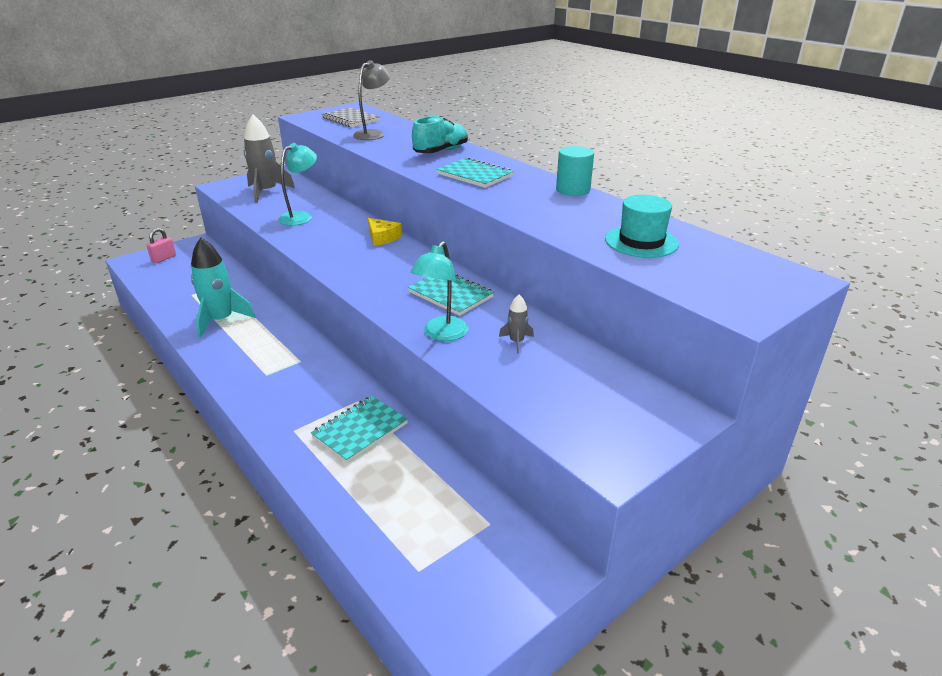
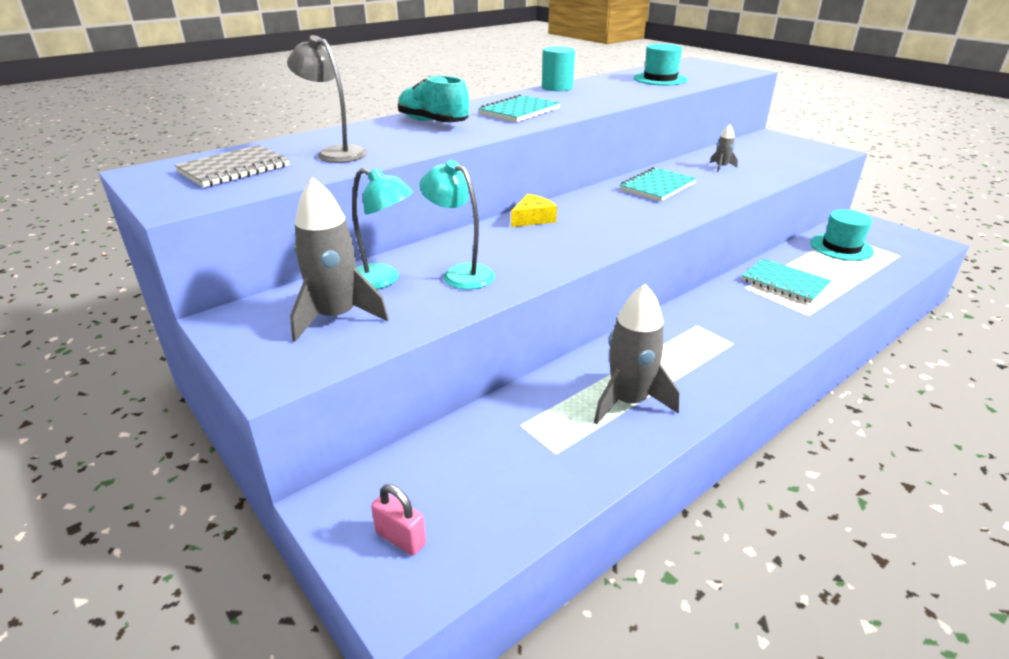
camera: 90 degrees left, 0 degrees up
turquoise rocket [191,238,255,338] -> grey rocket [594,284,680,424]
turquoise lamp [411,241,468,341] -> turquoise lamp moved to [352,168,413,289]
none -> turquoise hat [810,210,874,261]

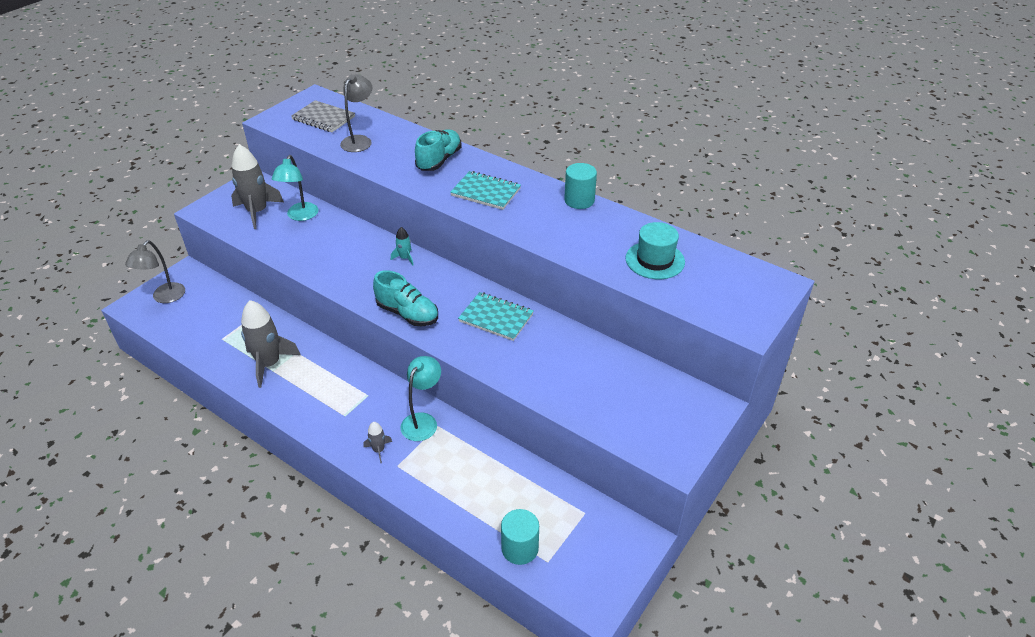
camera: 75 degrees right, 10 degrees up
pink padlock [371,484,426,556] -> grey lamp [125,240,185,303]
turquoise lamp [419,160,495,290] -> turquoise lamp moved to [400,356,441,441]
yellow cheese [511,194,557,227] -> turquoise rocket [391,227,414,266]
grey rocket [710,124,738,172] -> grey rocket moved to [363,422,392,464]
turquoise notebook [742,259,832,303] -> none
turquoise hat [810,210,874,261] -> none
none -> turquoise shoe [373,270,438,326]
none -> turquoise cylinder [501,509,539,565]

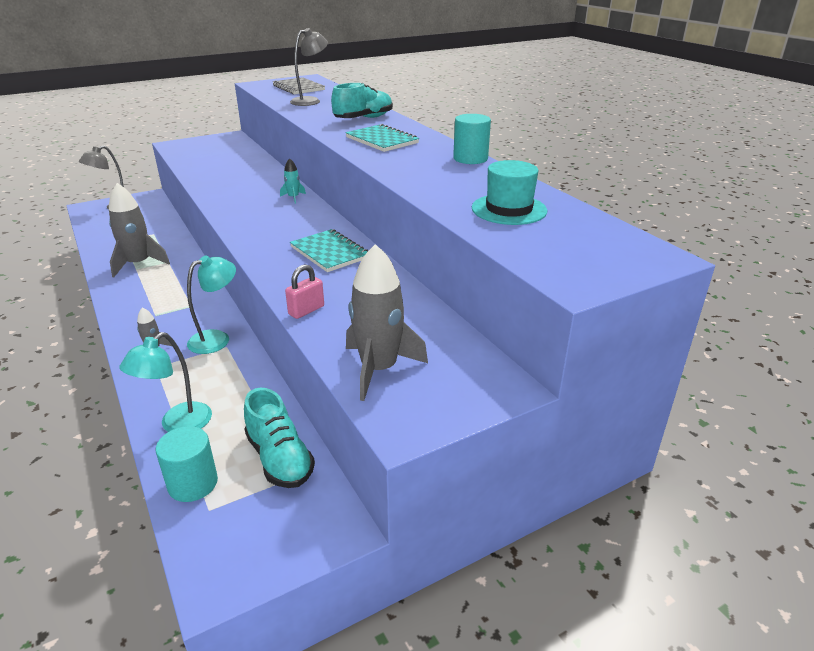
camera: 25 degrees right, 10 degrees down
grey rocket [231,144,284,229] -> grey rocket moved to [346,244,428,401]
turquoise lamp [271,155,319,221] -> turquoise lamp moved to [119,332,212,432]
turquoise shoe [373,270,438,326] -> turquoise shoe moved to [244,388,315,488]
none -> pink padlock [285,264,324,319]

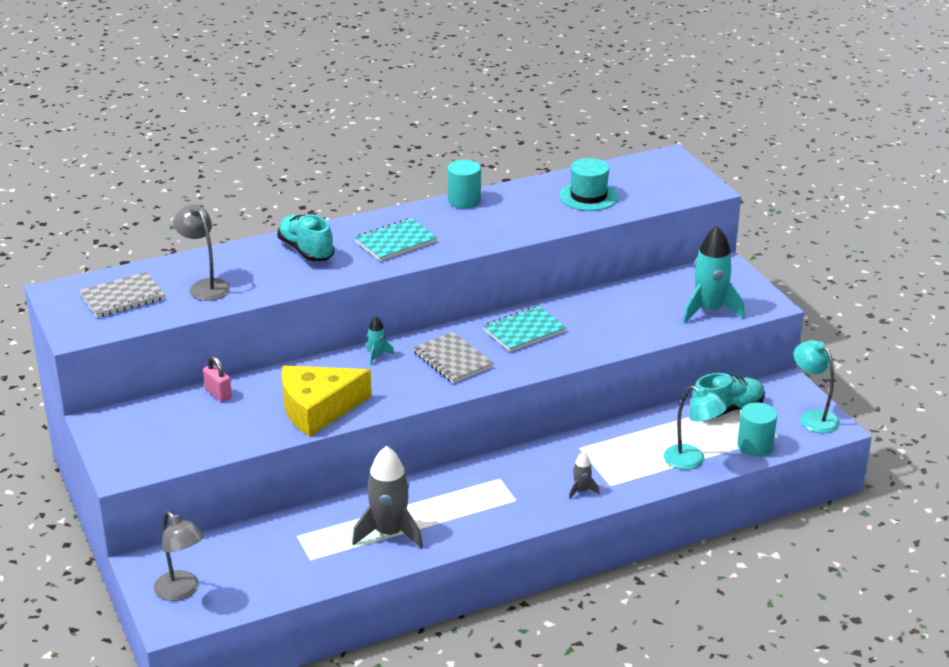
camera: 85 degrees left, 0 degrees up
turquoise lamp [187,255,236,354] -> turquoise lamp moved to [794,340,840,433]
pink padlock [285,264,324,319] -> pink padlock moved to [203,356,232,402]
grey rocket [346,244,428,401] -> turquoise rocket [683,226,745,323]
none -> yellow cheese [282,366,372,437]
none -> grey notebook [413,332,494,383]

